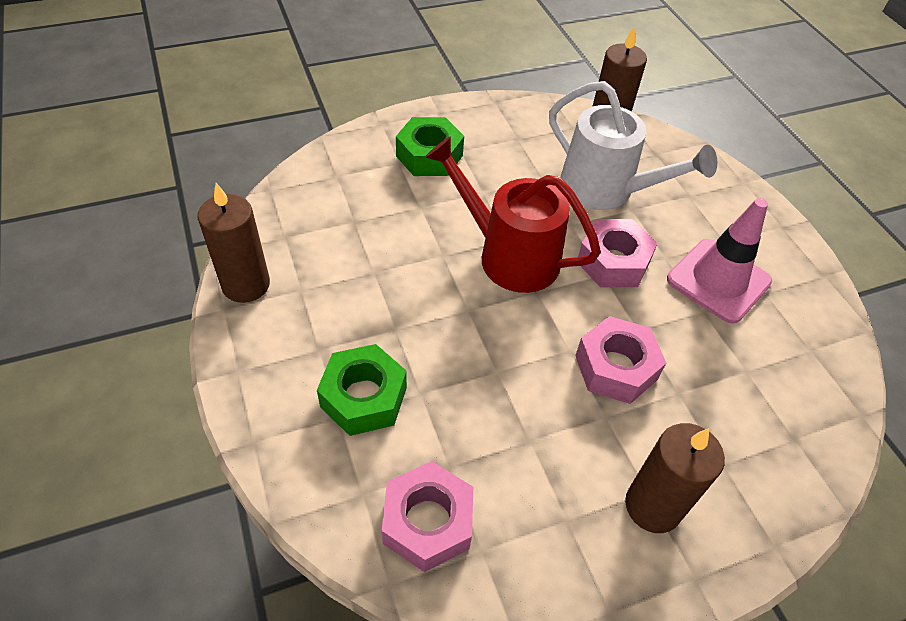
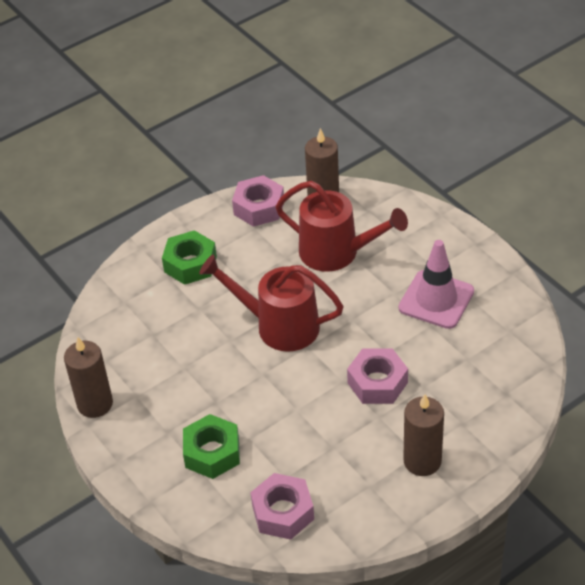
camera: 10 degrees left, 5 degrees down
white watering can [549,81,717,210] -> red watering can [275,181,408,272]
pink nut [578,219,658,287] -> pink nut moved to [232,175,284,227]

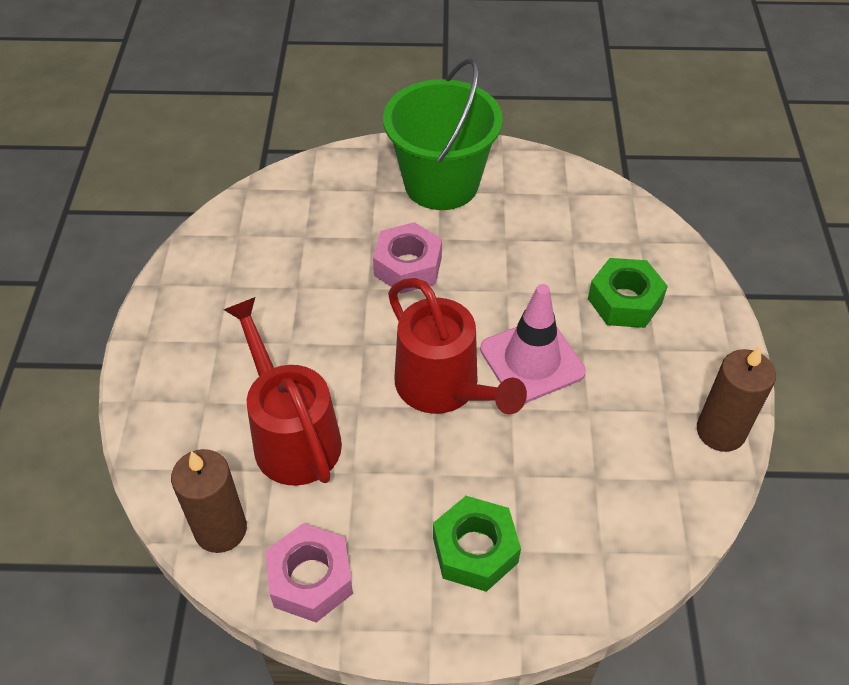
camera: 145 degrees left, 5 degrees up
pink nut [250,473,314,540] -> none
pink traffic cone [399,240,474,329] -> pink traffic cone moved to [480,284,586,403]
brown candle [403,394,444,476] -> green bucket [383,58,503,210]

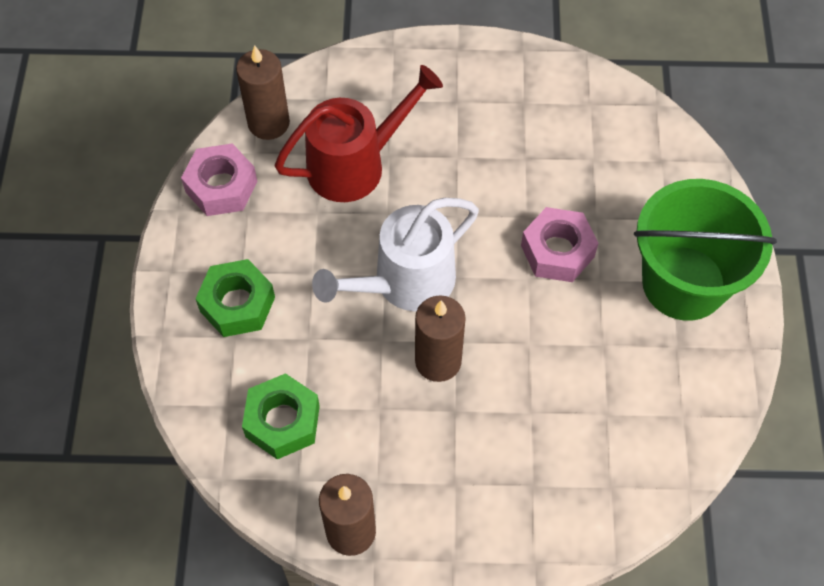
camera: 90 degrees right, 10 degrees up
red watering can [388,278,527,414] -> white watering can [312,198,479,311]
pink traffic cone [480,284,586,403] -> brown candle [415,295,466,382]
green nut [588,258,668,328] -> green nut moved to [242,373,320,459]

